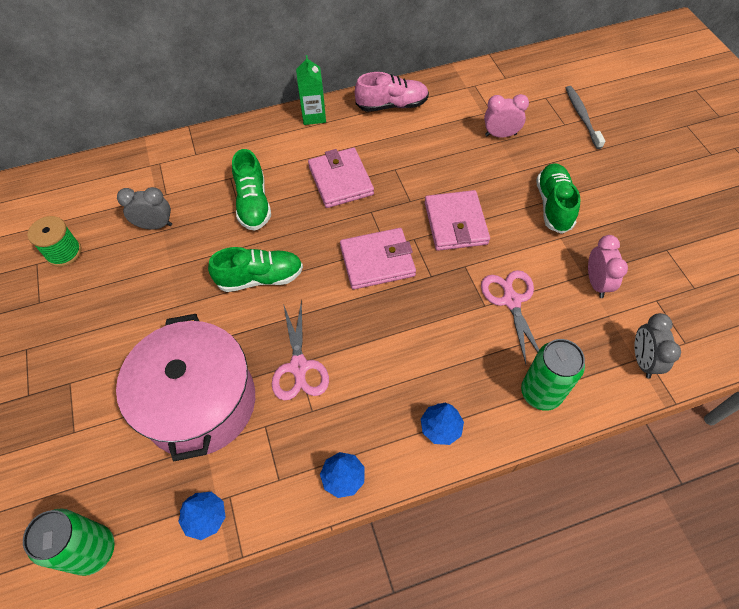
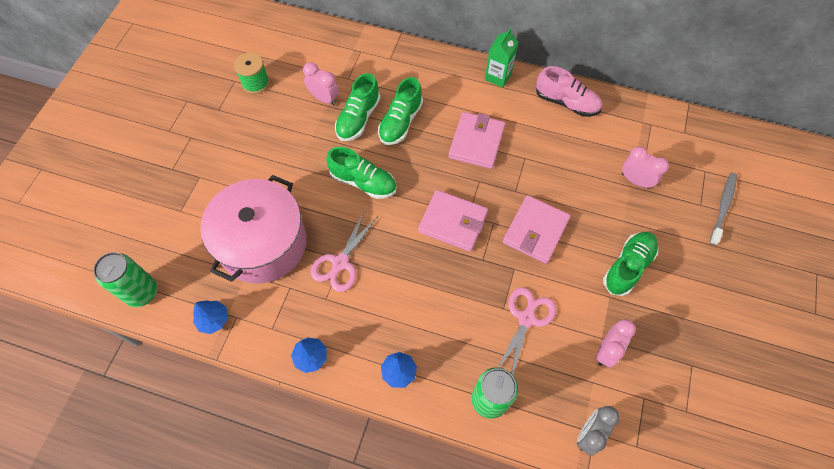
camera: 35 degrees right, 5 degrees up
grey clock [117,187,172,229] -> pink clock [303,62,339,105]
none -> green shoe [335,73,380,141]

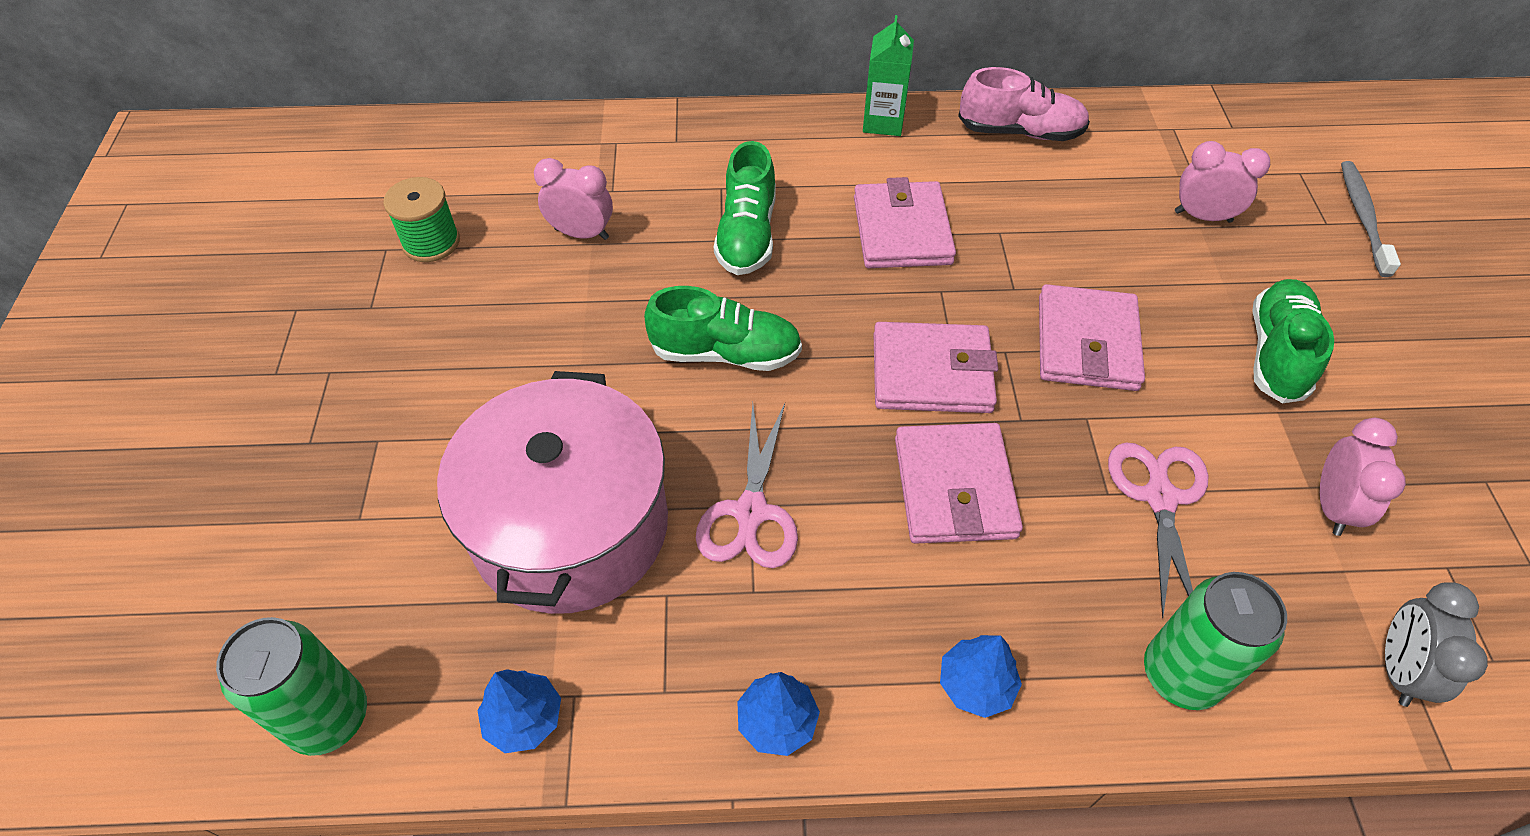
camera: 20 degrees left, 10 degrees down
green shoe [335,73,380,141] -> none
none -> pink wallet [895,423,1023,544]

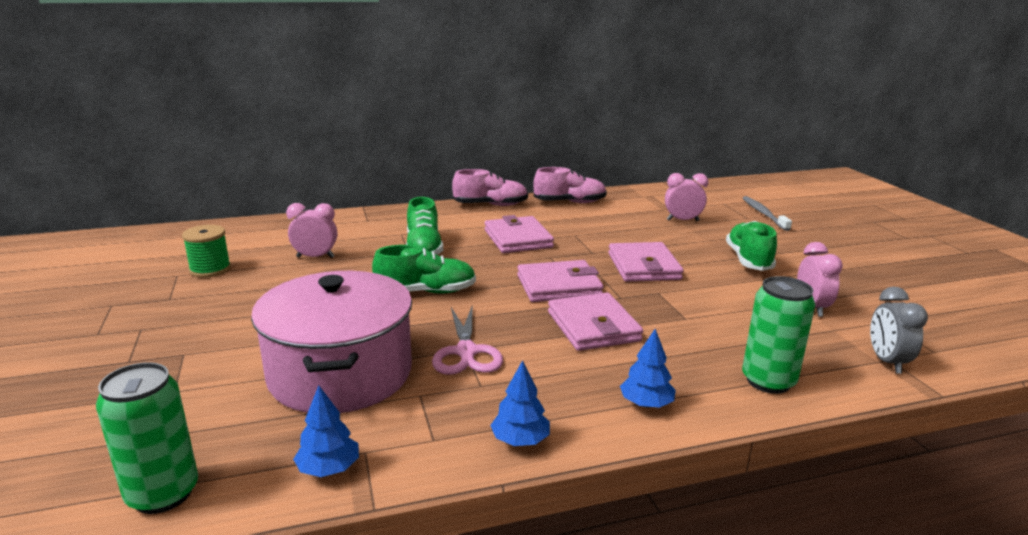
camera: 15 degrees left, 30 degrees down
green carton [863,15,914,136] -> pink shoe [452,169,528,206]
pink scissors [1108,442,1209,619] -> none

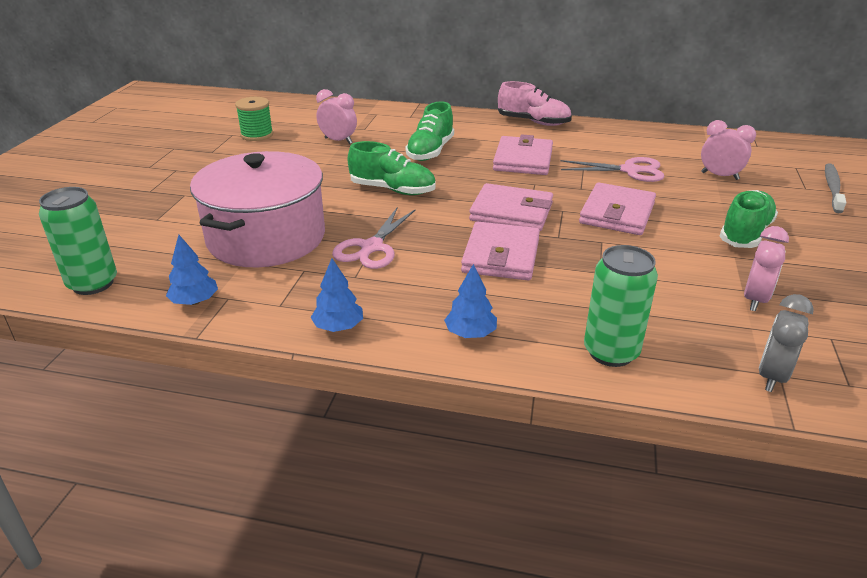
camera: 30 degrees right, 10 degrees up
pink shoe [533,167,607,203] -> none
none -> pink scissors [561,157,665,182]

